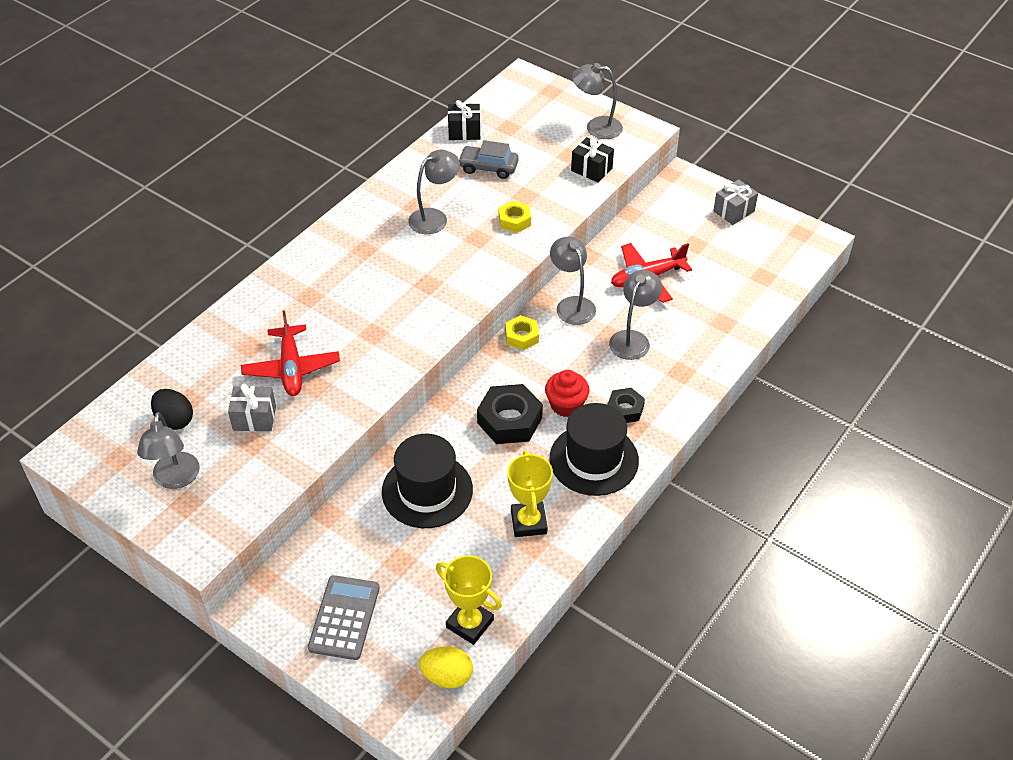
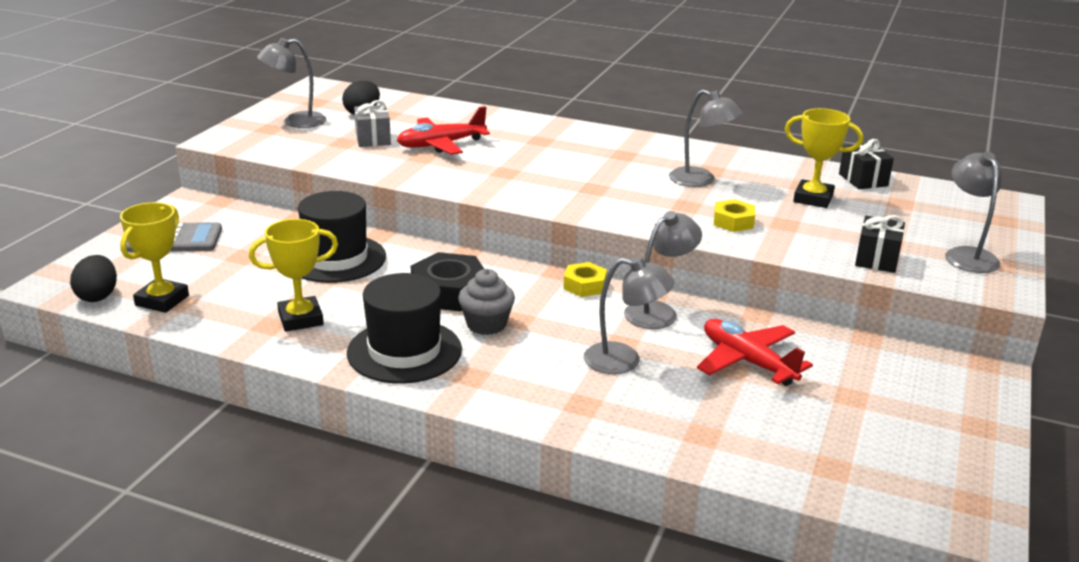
camera: 75 degrees right, 20 degrees down
yellow egg [419,646,473,688] -> black egg [70,255,117,302]
grey car [458,140,519,179] -> yellow trophy [785,108,863,208]
red cupcake [545,370,590,417] -> grey cupcake [458,269,515,335]
black nut [607,388,645,423] -> none
grey gift [713,179,758,225] -> none

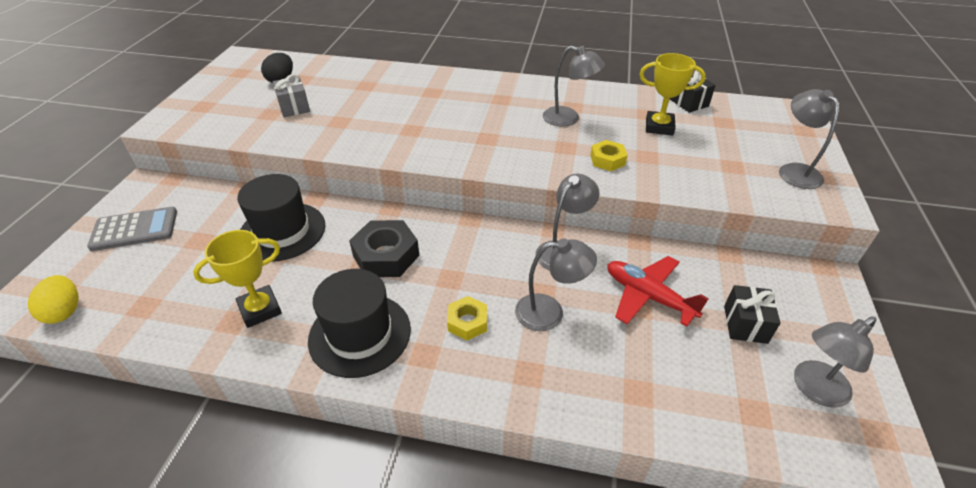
camera: 10 degrees left, 15 degrees up
black egg [70,255,117,302] -> yellow egg [28,275,79,324]
yellow trophy [120,202,189,313] -> none
grey lamp [257,38,326,128] -> grey lamp moved to [794,317,876,408]
red plane [397,106,490,155] -> none
grey cupcake [458,269,515,335] -> none
yellow nut [563,262,607,297] -> yellow nut moved to [447,296,487,340]
black gift [855,215,905,273] -> black gift moved to [724,285,781,344]

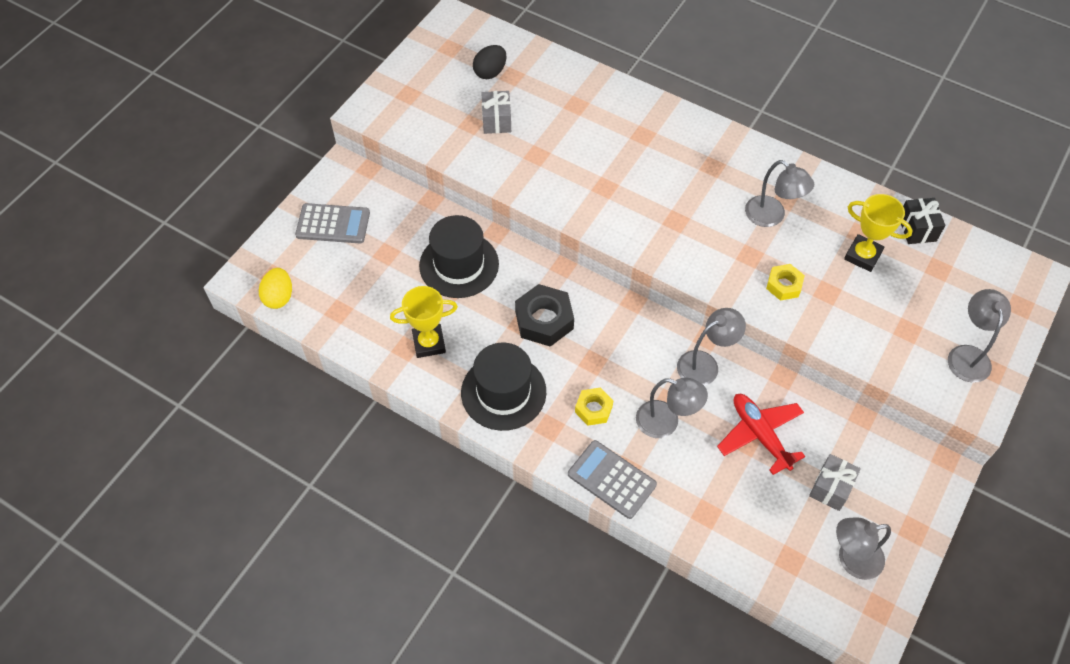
camera: 20 degrees right, 15 degrees up
black gift [724,285,781,344] -> grey gift [809,454,861,511]
none -> grey calculator [568,440,657,519]

